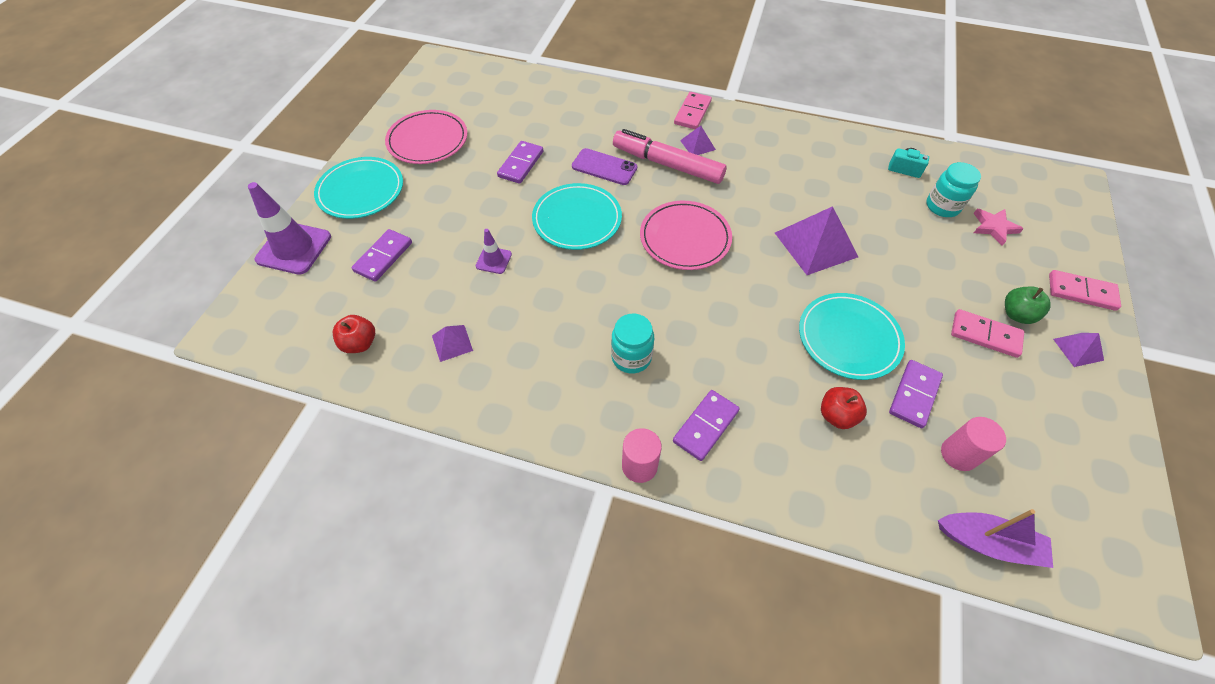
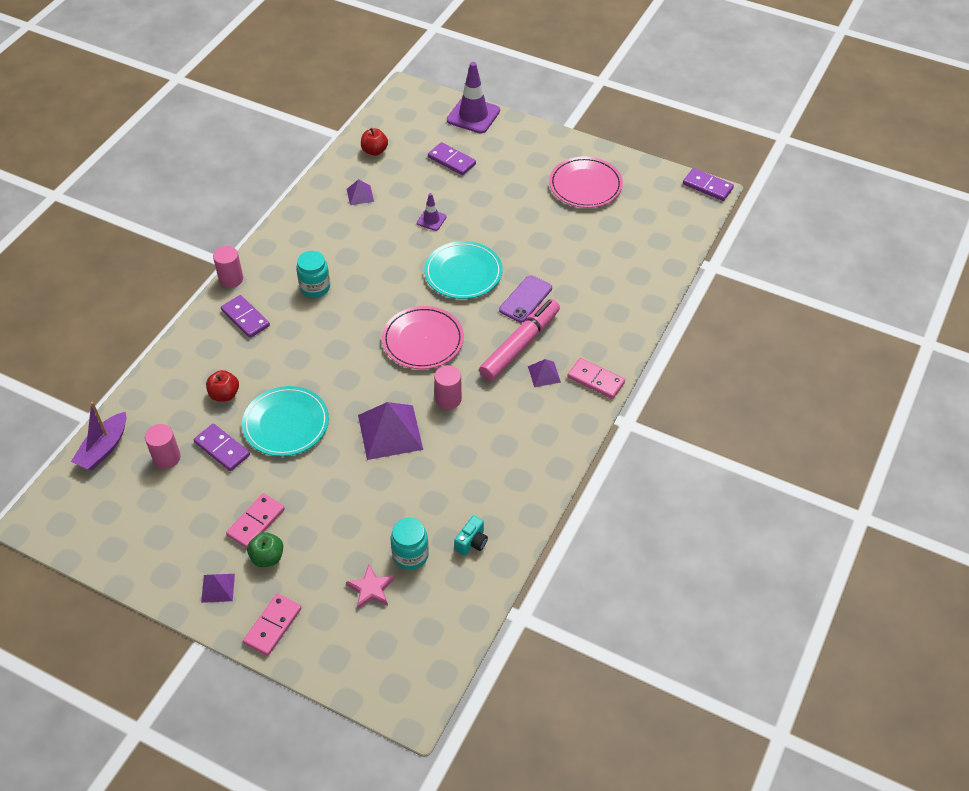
camera: 100 degrees right, 5 degrees down
turquoise plate [314,157,403,219] -> none
purple domino [497,141,543,184] -> purple domino moved to [683,168,734,201]
none -> pink cylinder [434,365,462,409]

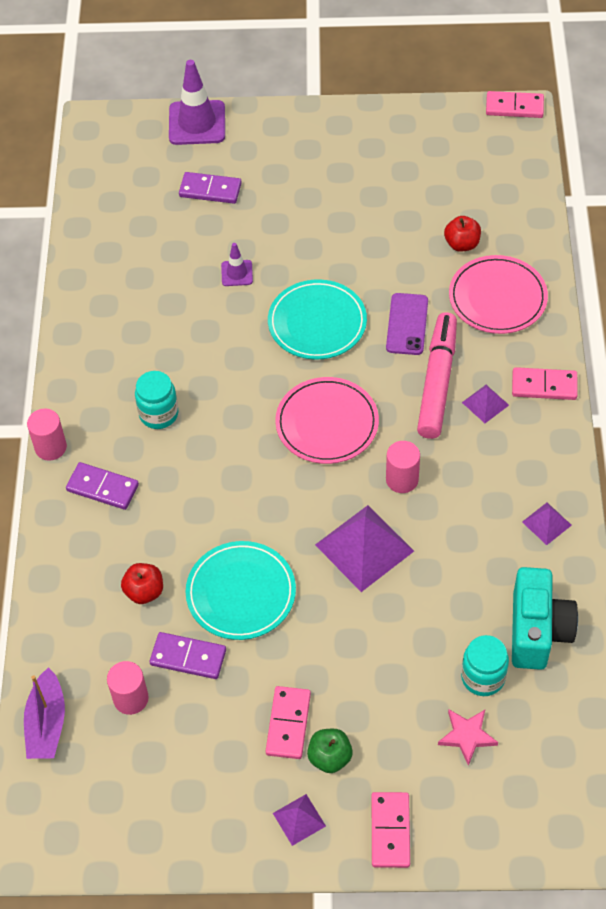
camera: 25 degrees left, 5 degrees up
purple pyramid [347,179,374,205] -> purple pyramid moved to [522,503,572,545]
red apple [361,128,388,156] -> red apple moved to [444,216,481,252]
turquoise camera [455,516,488,556] -> turquoise camera [512,567,578,670], size x2.06
pink plate [549,157,623,208] -> pink plate moved to [449,255,548,334]
purple domino [683,168,734,201] -> pink domino [486,91,544,118]

